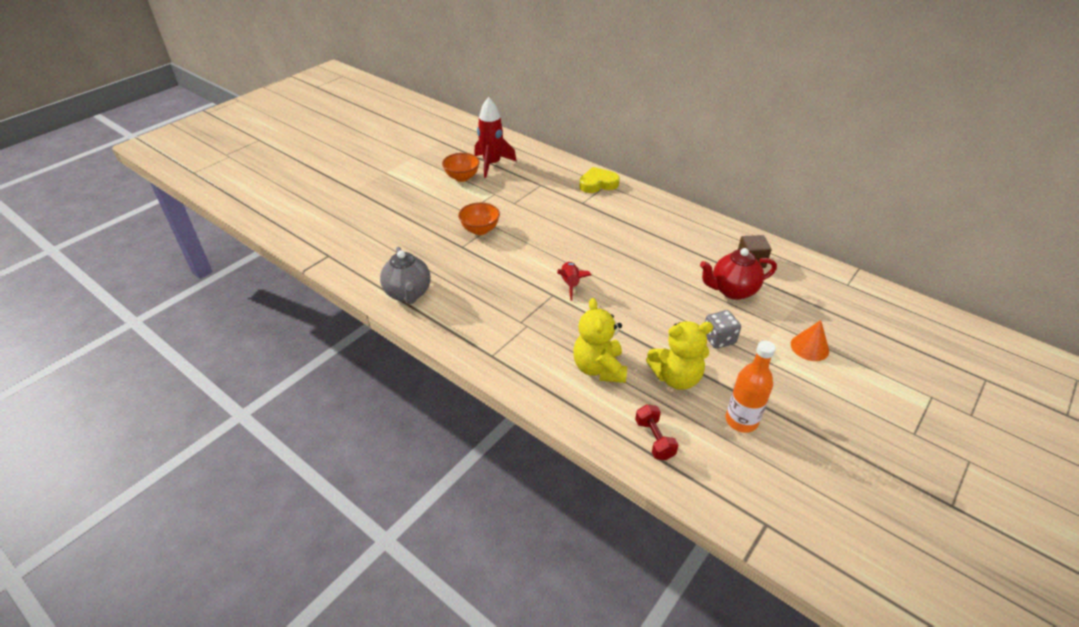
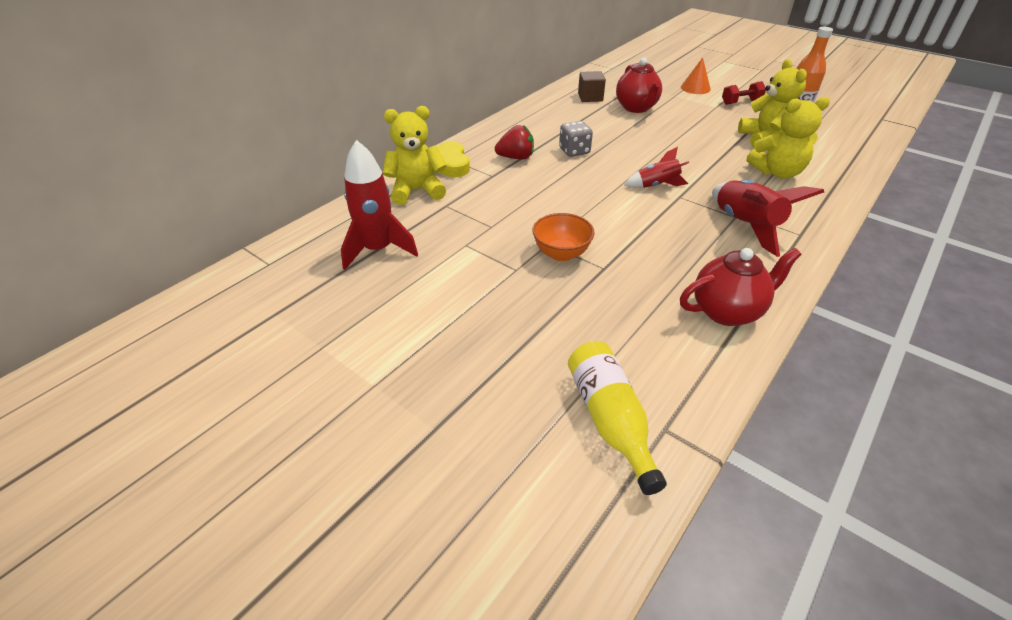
camera: 90 degrees left, 0 degrees up
grey teapot [380,247,431,304] -> red teapot [680,248,802,326]
orange bowl [442,153,480,182] -> none
red dumbbell [635,404,679,460] -> red dumbbell moved to [722,81,766,105]
grey dice [705,310,741,349] -> grey dice moved to [559,121,593,157]
none -> yellow teddy bear [383,106,447,205]
none -> red strawberry [495,125,534,160]
none -> yellow bottle [568,341,667,495]
none -> red rocket [712,180,824,257]

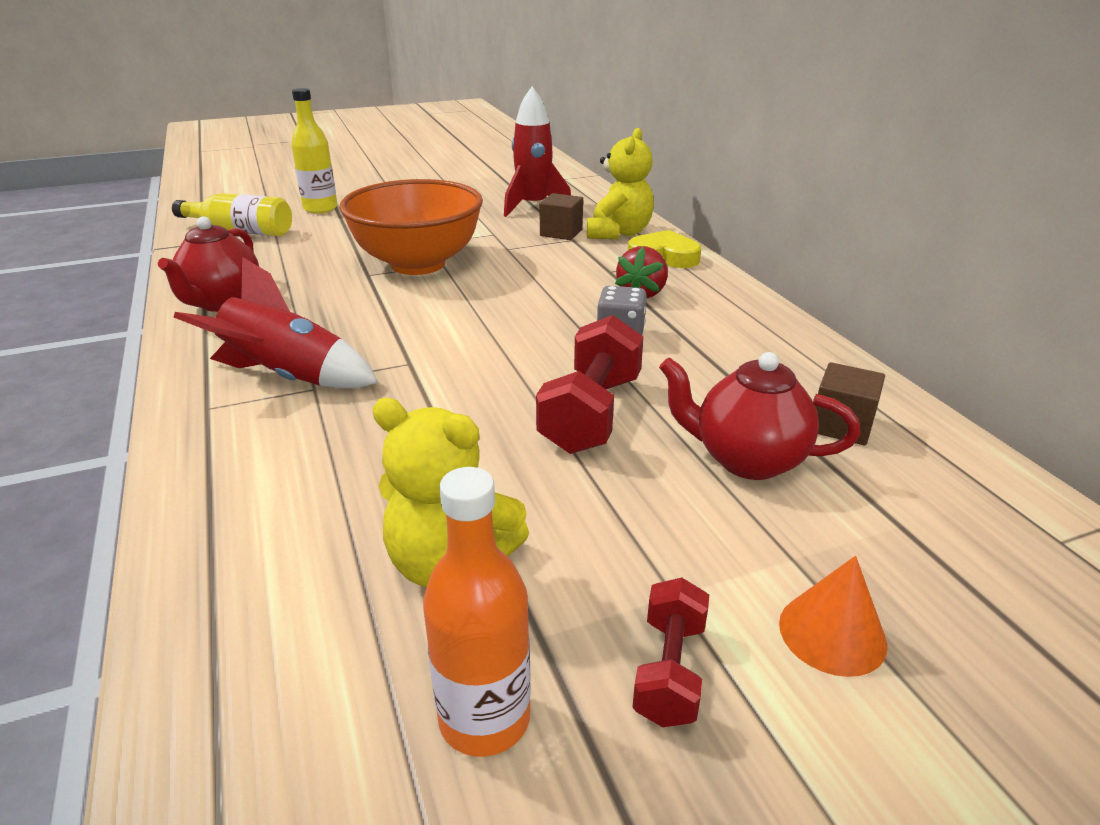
camera: 120 degrees right, 10 degrees down
orange bowl [532,213,595,261] -> orange bowl [339,179,483,275], size x1.99
red rocket [624,147,689,188] -> none
yellow teddy bear [747,97,830,178] -> none
none -> yellow bottle [291,88,338,214]
none -> red dumbbell [536,315,644,454]
none -> brown cube [540,193,583,240]

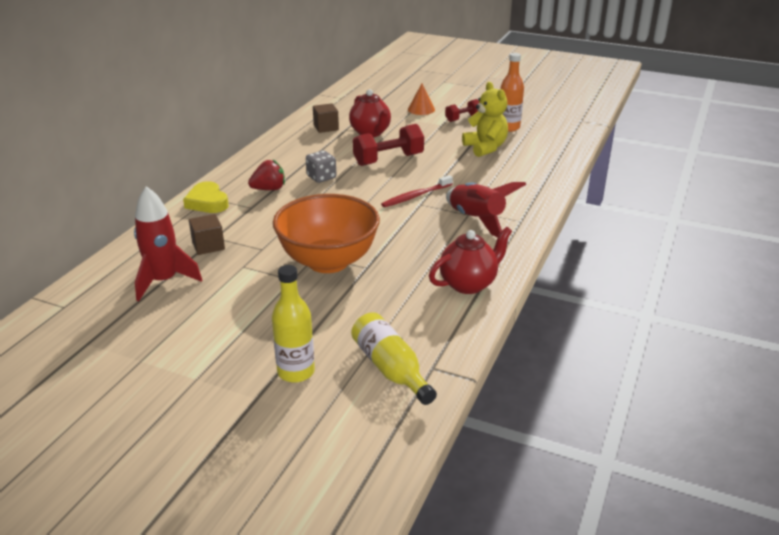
camera: 135 degrees left, 0 degrees up
yellow teddy bear [587,128,654,239] -> none
none -> red toothbrush [381,175,453,207]

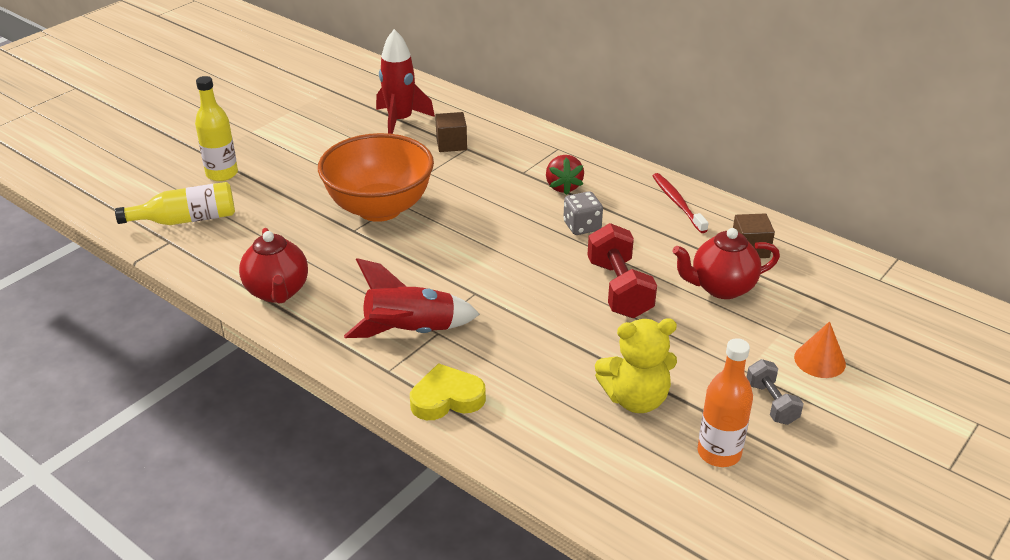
camera: 105 degrees right, 5 degrees up
yellow heart [183,181,229,213] -> yellow heart moved to [410,363,486,420]
red toothbrush [381,175,453,207] -> red toothbrush moved to [653,173,708,233]
red dumbbell [445,99,479,122] -> grey dumbbell [747,359,804,425]

